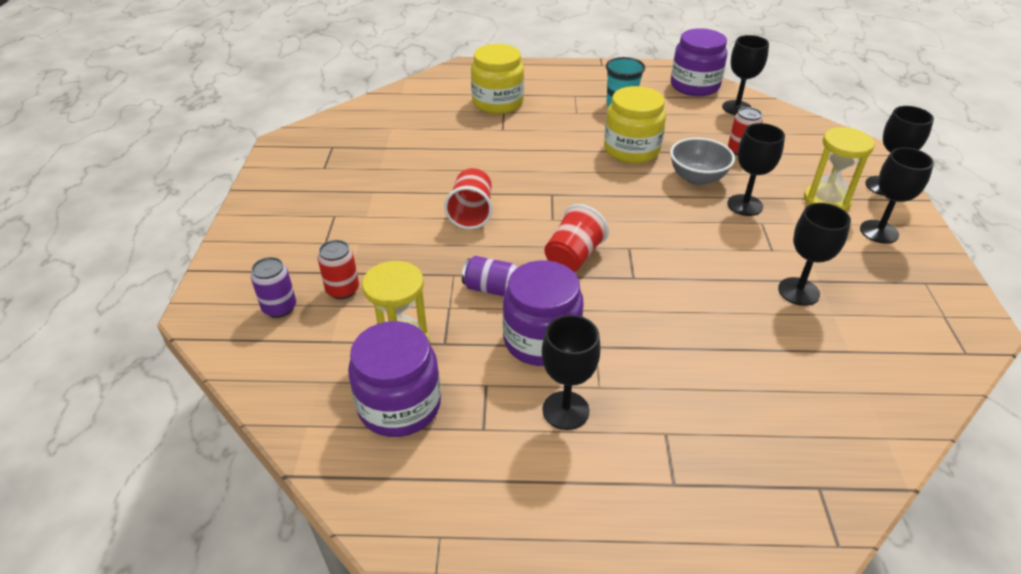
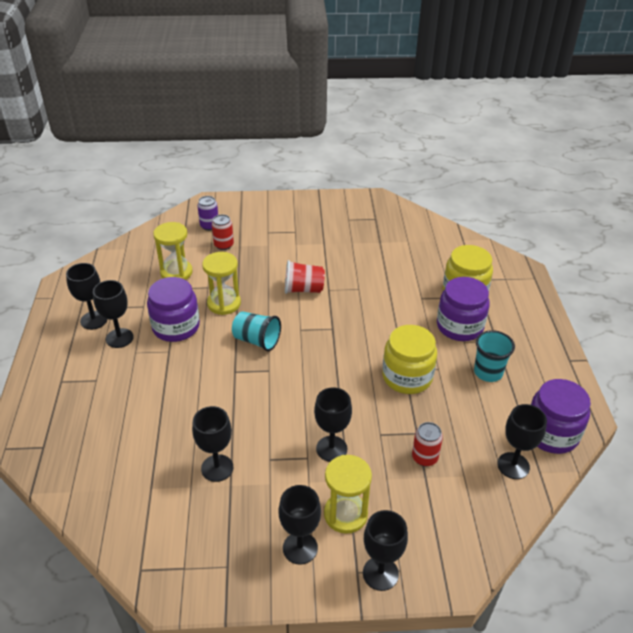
camera: 85 degrees right, 0 degrees up
purple jar [348,321,441,437] -> purple jar moved to [437,277,490,341]
purple can [462,256,518,296] -> yellow hourglass [202,252,241,315]
red cup [544,204,609,272] -> turquoise cup [232,311,281,351]
grey bowl [670,138,735,186] -> none
none -> black goblet [66,263,108,330]

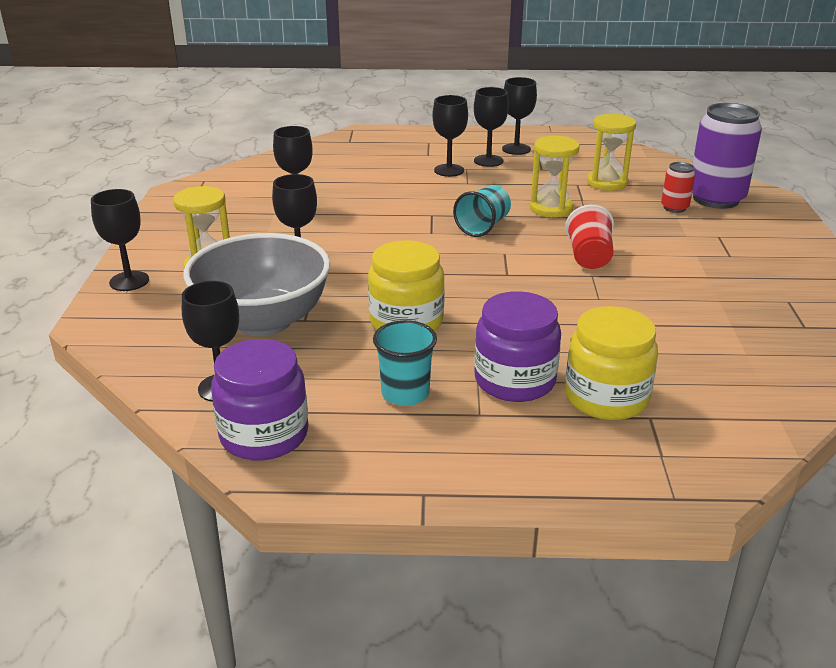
camera: 95 degrees right, 10 degrees down
purple jar [147,277,200,342] -> none
purple can [197,196,218,231] -> purple can [692,103,762,209], size x2.08
black goblet [278,485,321,565] -> black goblet moved to [432,95,468,177]
red can [412,422,443,466] -> grey bowl [184,233,330,336]

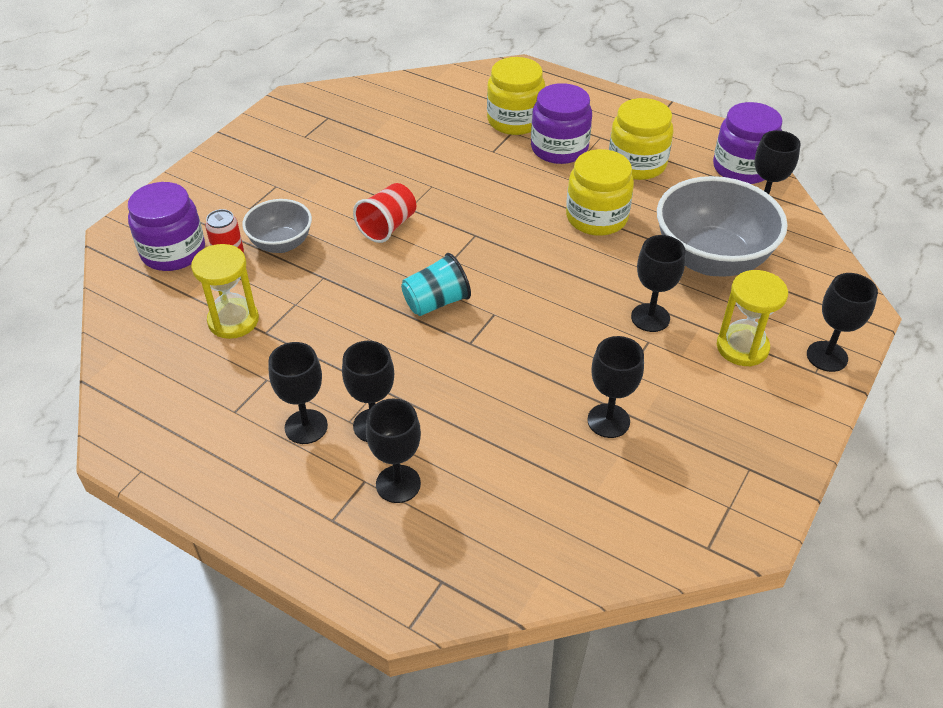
camera: 150 degrees left, 15 degrees up
turquoise cup [373,320,437,406] -> yellow jar [609,98,673,180]
black goblet [502,77,537,155] -> black goblet moved to [366,399,421,503]
yellow hourglass [530,136,580,217] -> none
purple can [692,103,762,209] -> purple jar [128,182,205,271]
none -> grey bowl [242,199,312,253]

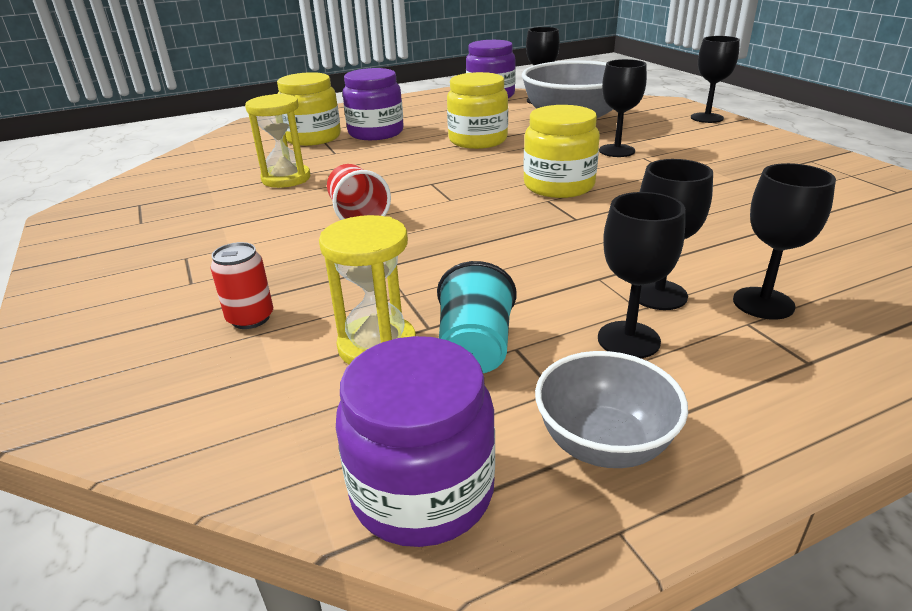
camera: 55 degrees left, 15 degrees down
purple jar [128,182,205,271] -> purple jar moved to [336,336,495,547]
grey bowl [242,199,312,253] -> grey bowl moved to [535,351,688,468]
turquoise cup [401,253,471,316] -> turquoise cup moved to [437,261,517,373]
black goblet [587,336,644,438] -> none
yellow jar [609,98,673,180] -> yellow jar moved to [523,105,600,198]
yellow hourglass [717,270,788,366] -> yellow hourglass moved to [245,94,310,188]

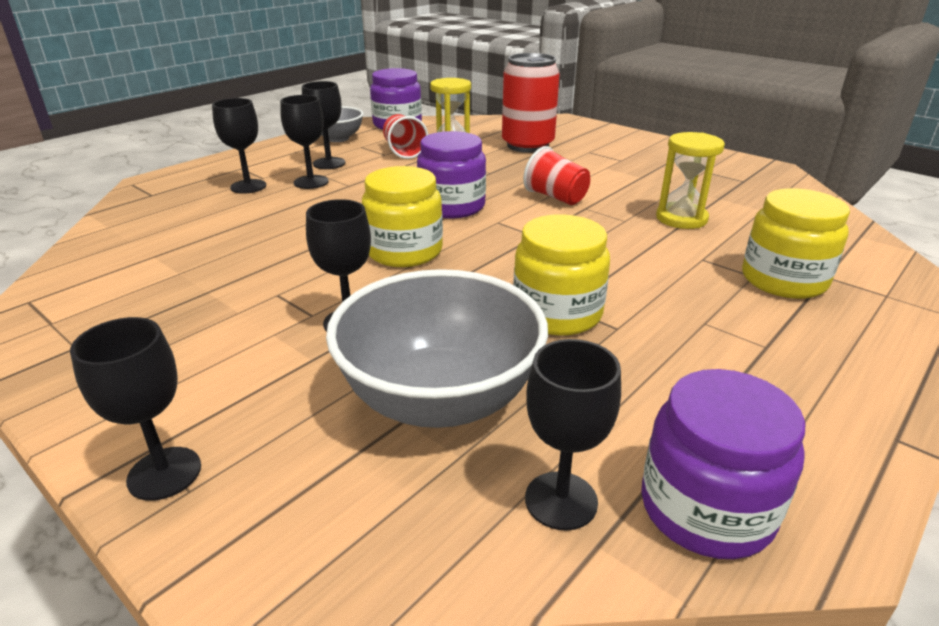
camera: 155 degrees right, 0 degrees up
red can [210,242,273,329] -> red can [502,53,560,153], size x2.08
purple jar [343,68,404,140] -> purple jar moved to [417,131,486,218]
turquoise cup [437,261,517,373] -> red cup [383,114,428,159]

